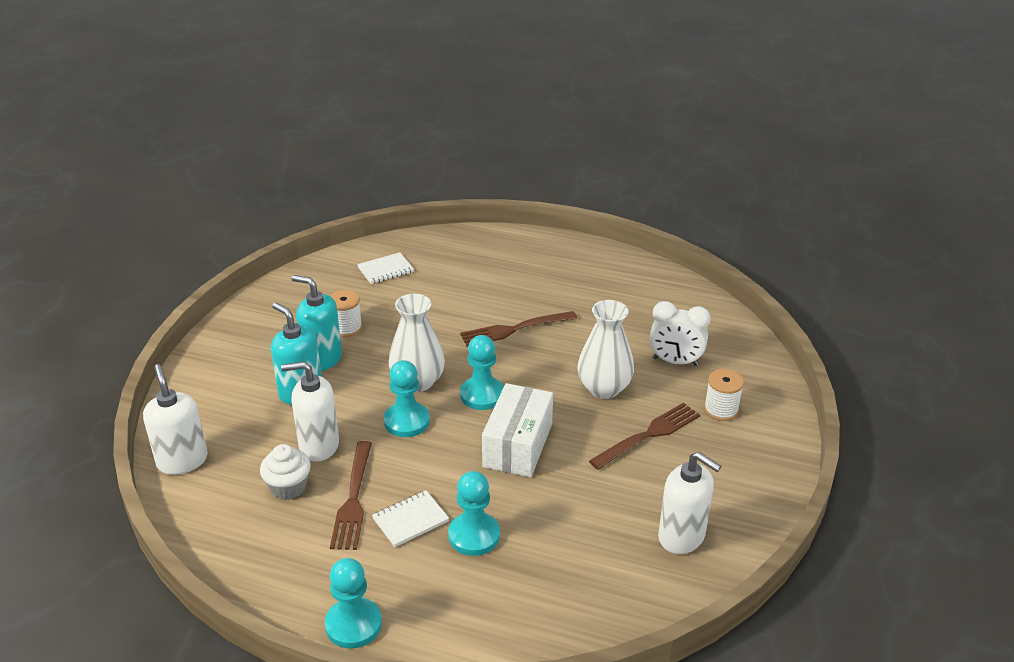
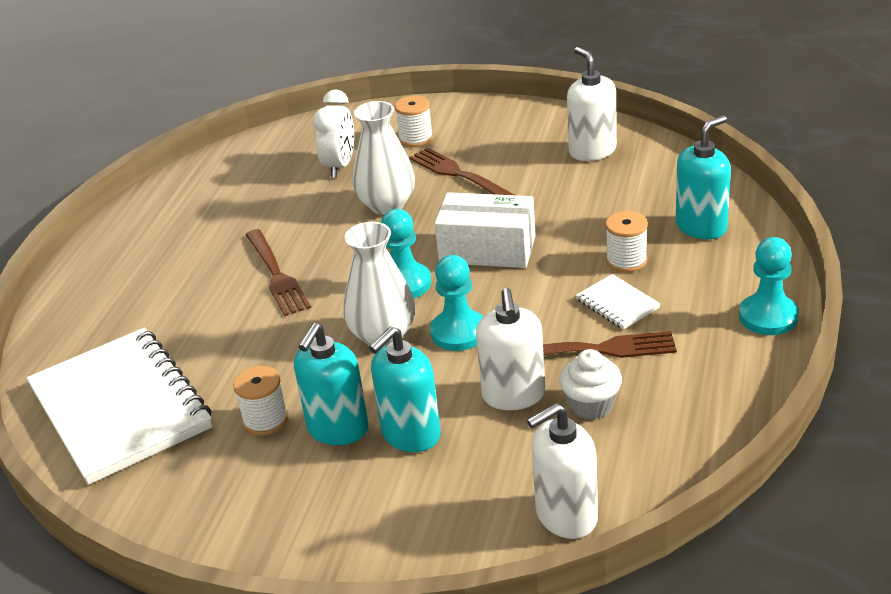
camera: 90 degrees left, 0 degrees up
white notebook [357,252,414,284] -> white notebook [26,328,212,485], size x2.45
turquoise pawn [448,471,500,556] -> white spool [606,211,648,273]
white soap dispenser [658,452,721,554] -> white soap dispenser turned 60 degrees counterclockwise [567,47,617,161]
none -> turquoise soap dispenser [676,115,731,239]

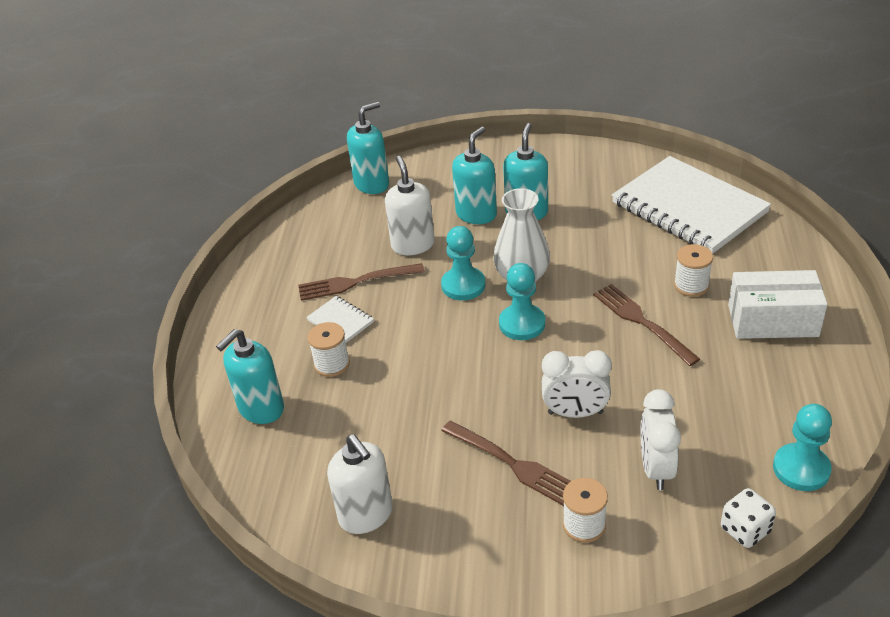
camera: 170 degrees right, 5 degrees up
white spool [233,366,288,436] -> white spool moved to [674,244,713,297]
white vase [353,101,415,215] -> white clock [542,350,612,418]
white box [434,192,536,268] -> white box moved to [728,270,828,339]
white soap dispenser [527,403,598,539] -> turquoise soap dispenser [347,102,389,194]
white cupcake [559,349,622,420] -> none
turquoise pawn [739,237,799,335] -> turquoise pawn moved to [773,404,832,491]
none -> white dice [721,488,776,548]

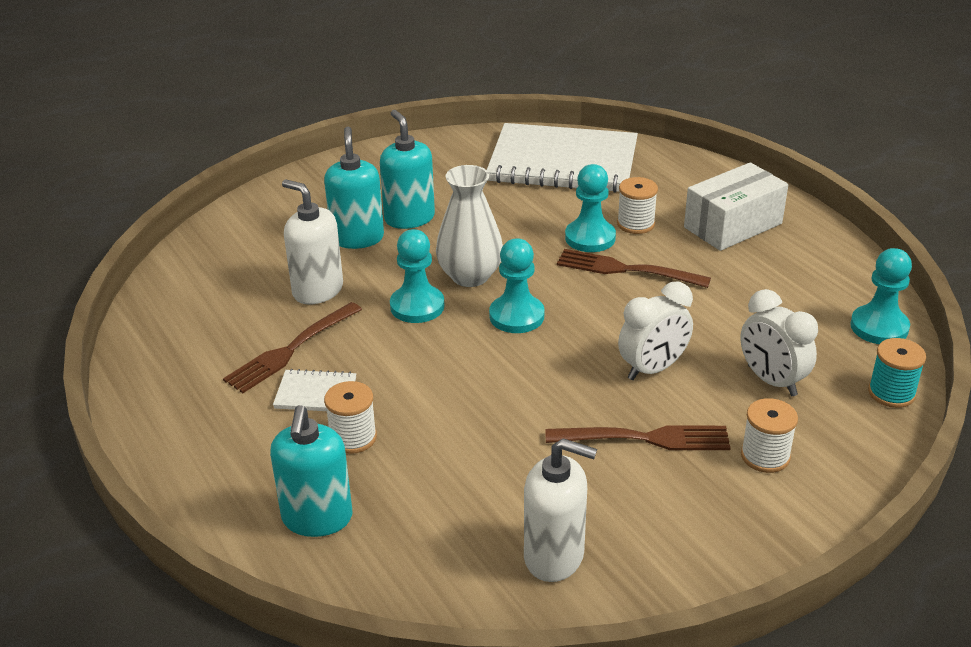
camera: 40 degrees left, 5 degrees down
turquoise soap dispenser [347,102,389,194] -> none
white dice [721,488,776,548] -> turquoise spool [868,338,926,408]
none -> turquoise pawn [565,164,616,252]

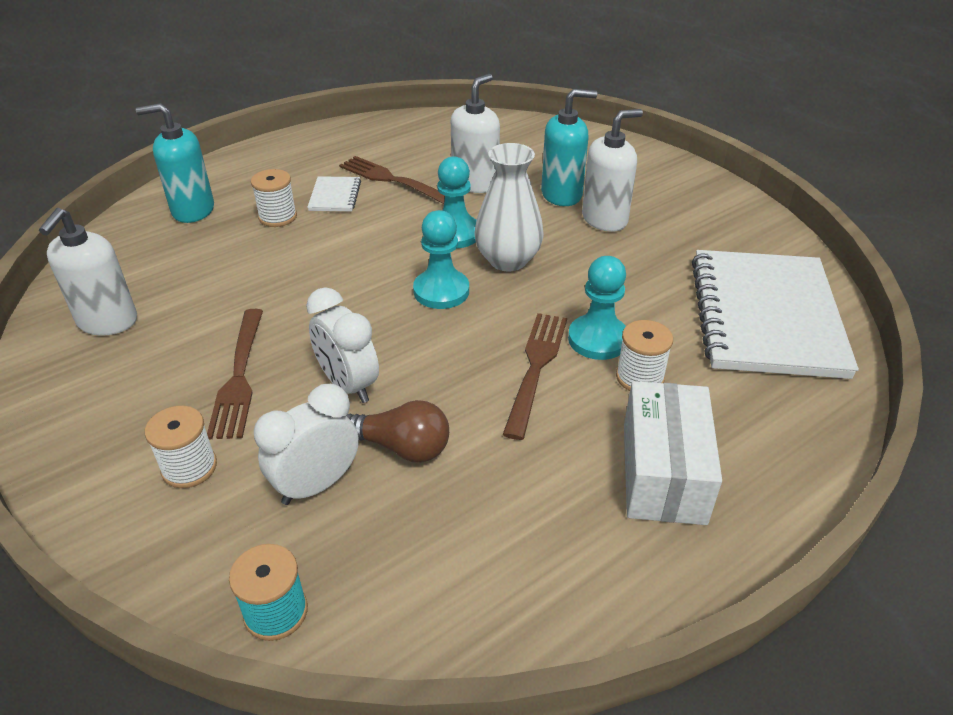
camera: 85 degrees right, 5 degrees up
turquoise soap dispenser [380,110,435,229] -> white soap dispenser [582,109,643,232]
white box [684,162,788,251] -> white box turned 45 degrees clockwise [624,381,722,525]
turquoise pawn [850,248,912,344] -> none
none -> brown light bulb [346,400,449,462]

